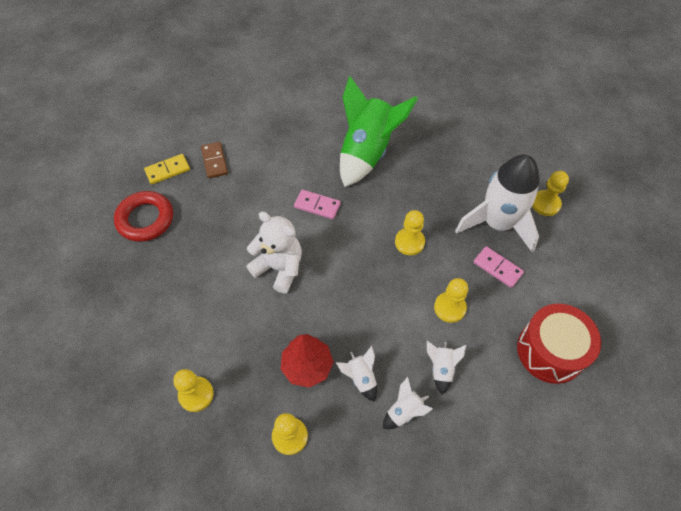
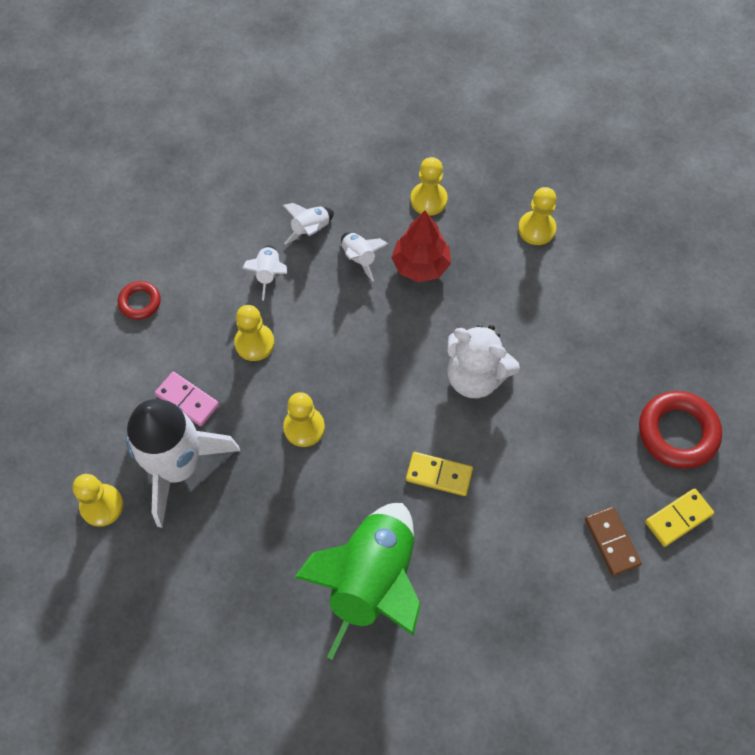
camera: 175 degrees right, 5 degrees up
pink domino [294,190,341,219] -> yellow domino [406,452,473,496]
red drum [517,304,601,384] -> red ring [118,281,161,320]

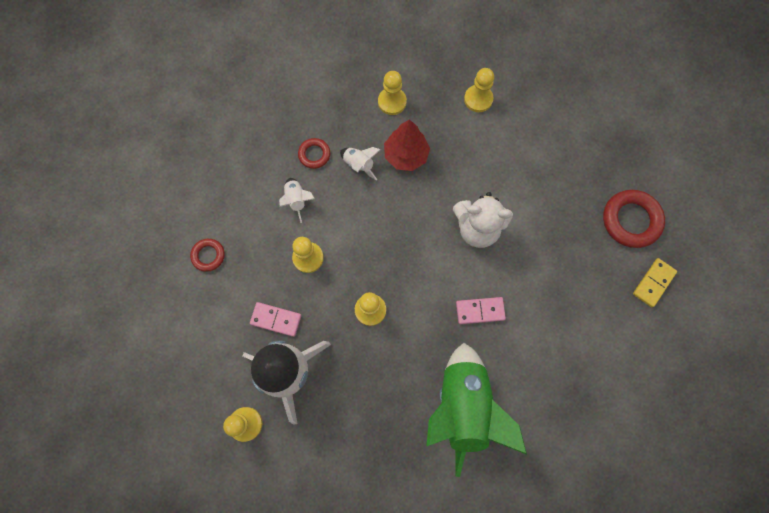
camera: 20 degrees left, 10 degrees up
white rocket [283,203,334,245] -> red ring [298,138,330,169]
yellow domino [406,452,473,496] -> pink domino [456,297,506,324]
brown domino [585,507,642,576] -> none

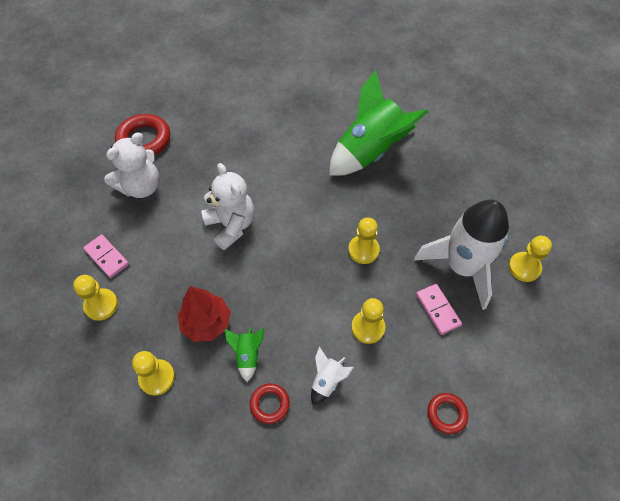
camera: 130 degrees left, 15 degrees down
white rocket [340,147,381,180] -> green rocket [225,327,264,382]
pink domino [456,297,506,324] -> pink domino moved to [83,234,129,278]
yellow domino [633,258,677,307] -> none
none -> white teddy bear [104,132,160,198]

